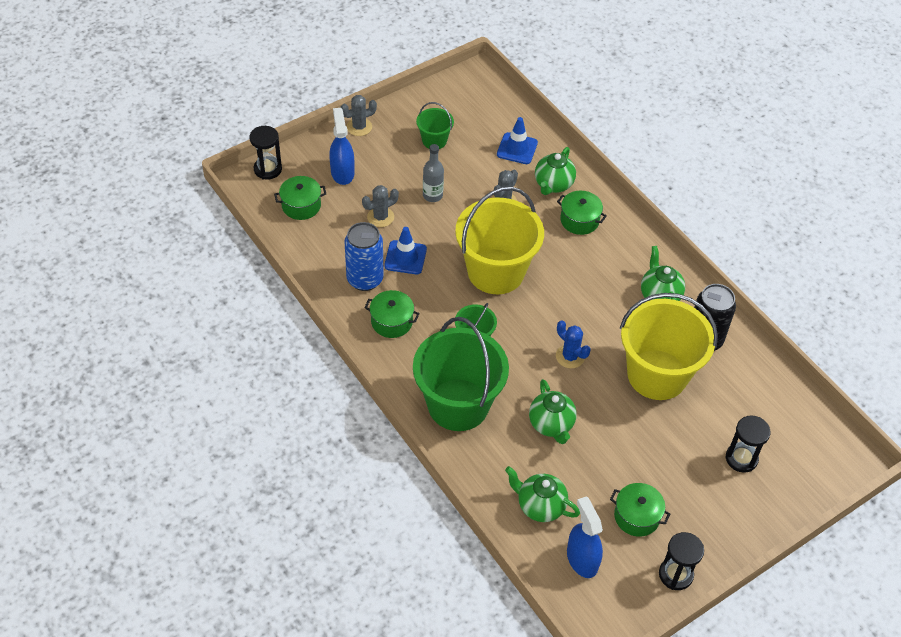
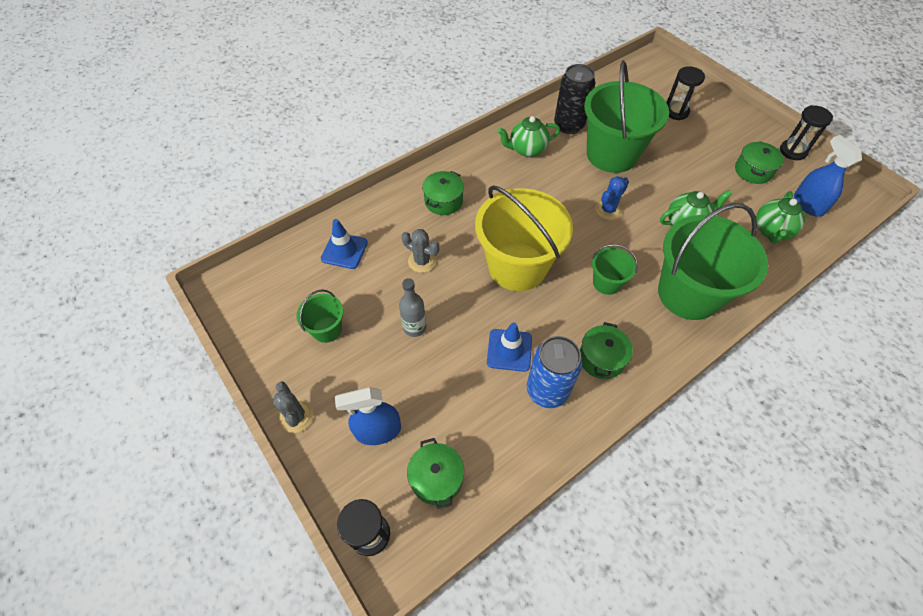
camera: 90 degrees left, 5 degrees up
grey cactus [362,185,399,227] -> none
green teapot [535,147,576,195] -> none
blue spray bottle [567,496,603,578] -> blue spray bottle turned 90 degrees clockwise [794,135,862,217]
yellow bucket [620,293,718,400] -> green bucket [584,60,669,173]

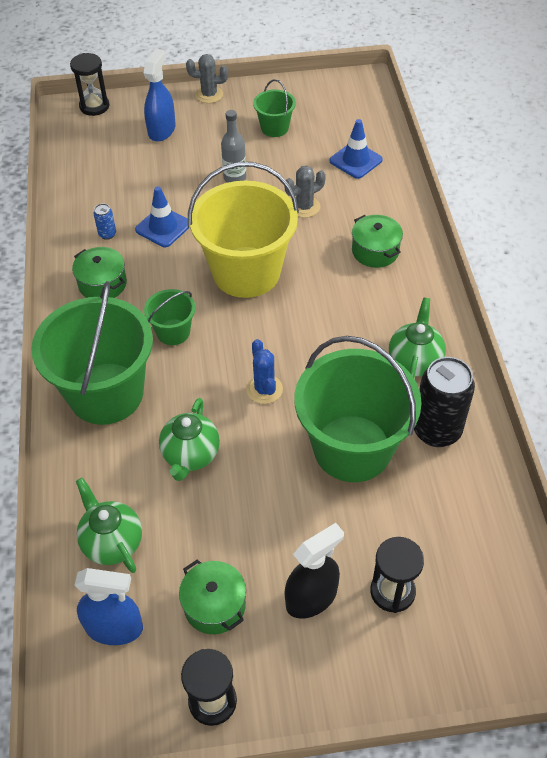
camera: 120 degrees right, 5 degrees down
green pot [407,438,464,509] -> none
blue can [527,336,582,408] -> blue can [94,204,116,240], size x0.43
none -> black spray bottle [285,523,344,619]

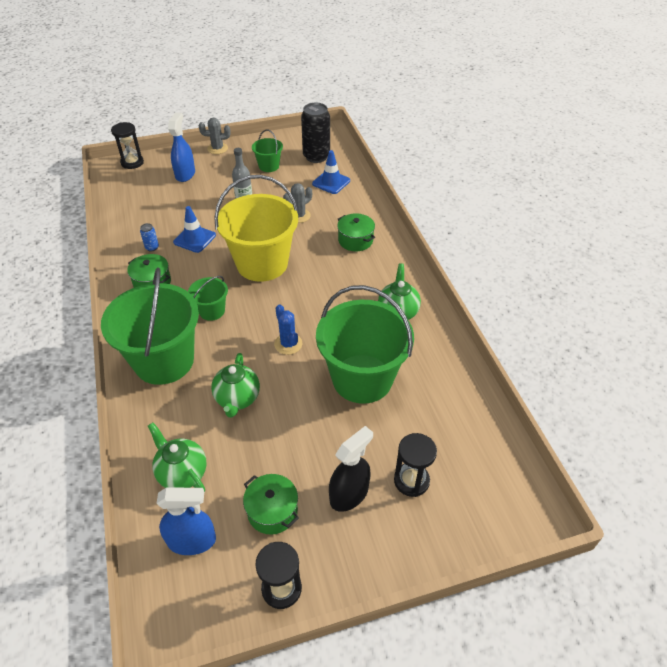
camera: 10 degrees left, 5 degrees down
black can [414,357,475,447] -> black can moved to [301,103,330,163]

